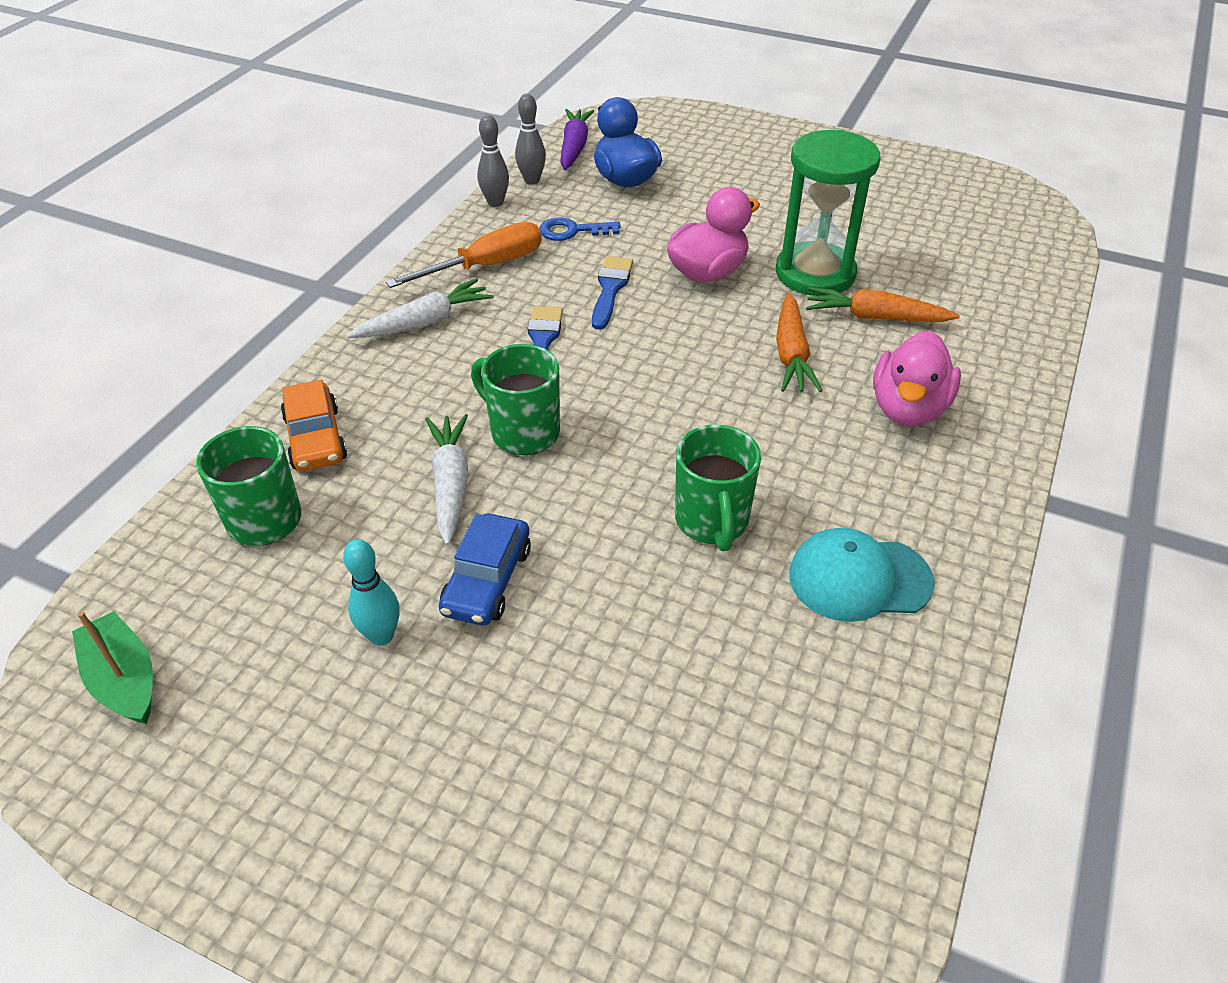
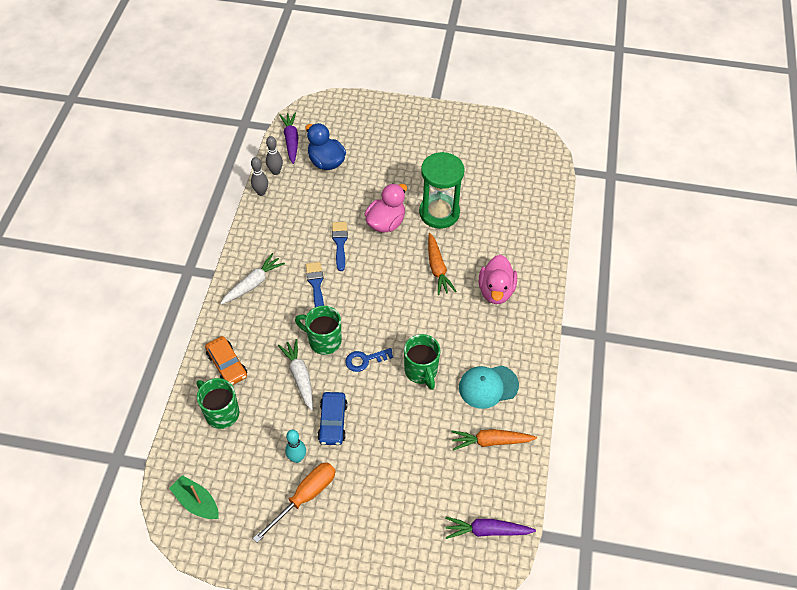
camera: 15 degrees left, 10 degrees up
orange screwdriver [386,222,542,288] -> orange screwdriver moved to [253,462,336,543]
blue key [539,217,620,241] -> blue key moved to [345,348,393,372]
orange carrot [806,287,960,322] -> orange carrot moved to [451,429,537,451]
none -> purple carrot [445,517,536,539]

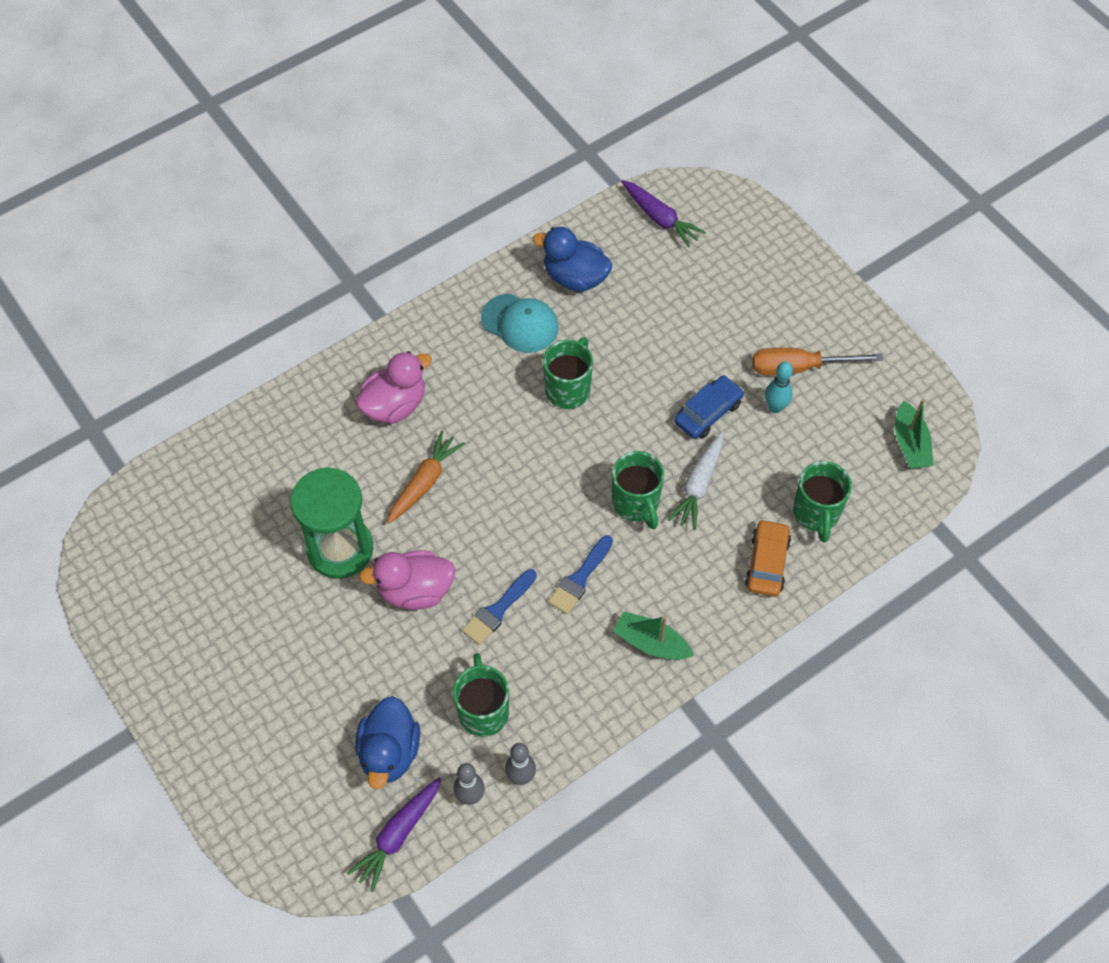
camera: 135 degrees left, 5 degrees up
white carrot [220,253,285,304] -> green boat [613,611,694,660]
blue key [345,348,393,372] -> none
orange carrot [451,429,537,451] -> blue duck [533,227,612,292]
none -> green mug [453,653,509,737]

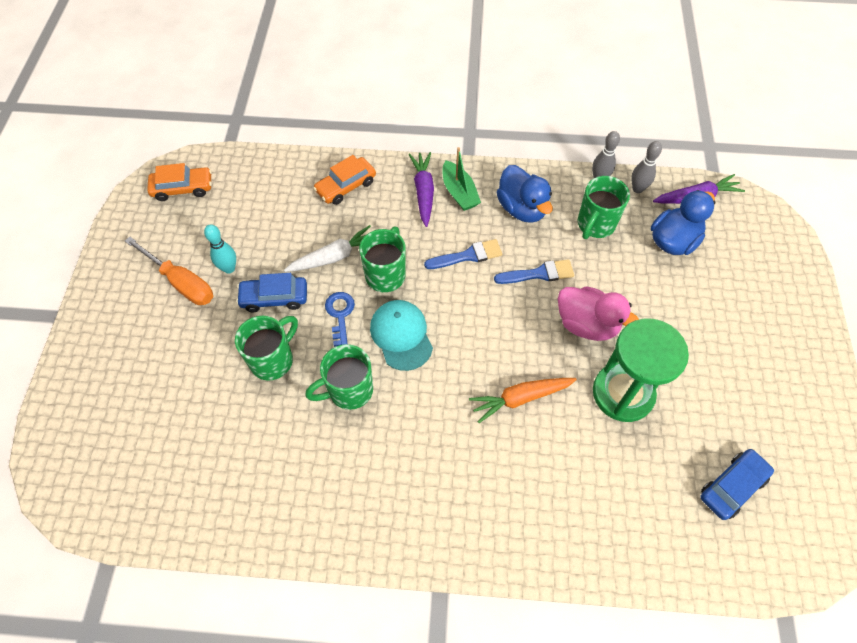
camera: 140 degrees left, 0 degrees up
pink duck [356,351,432,424] -> none
turquoise cap [481,294,559,353] -> turquoise cap moved to [370,300,433,371]
blue duck [533,227,612,292] -> blue duck moved to [497,165,553,223]
purple carrot [621,180,706,248] -> purple carrot moved to [409,152,434,227]
green mug [793,461,852,543] -> green mug moved to [235,316,298,381]
green boat [895,399,933,469] -> orange car [147,163,212,201]
none -> blue key [325,292,355,347]
none -> blue car [700,449,774,520]

